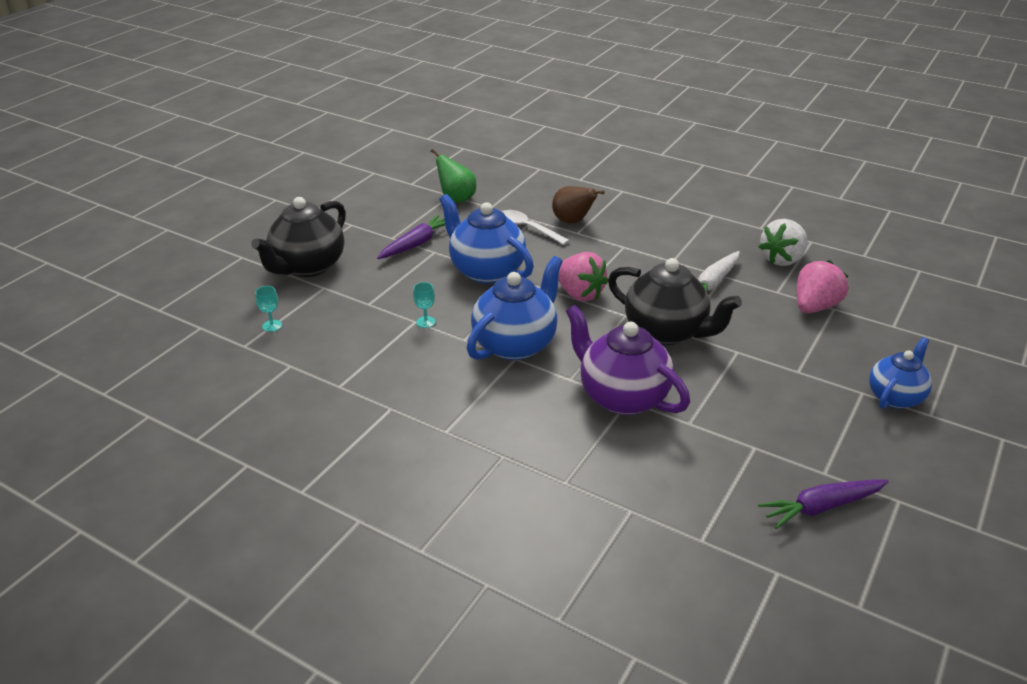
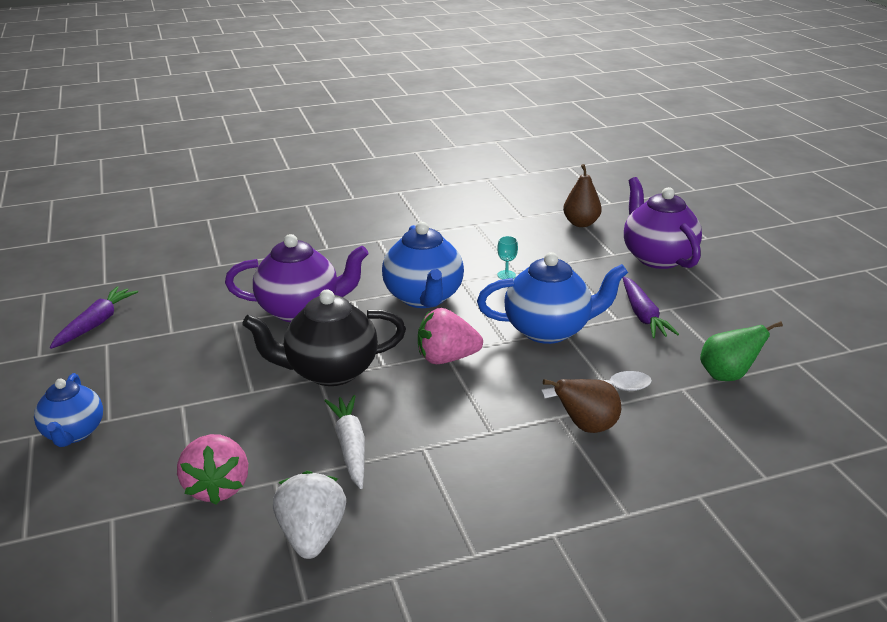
camera: 130 degrees right, 5 degrees down
black teapot [251,197,346,277] -> purple teapot [624,177,702,269]
turquoise goblet [255,286,282,332] -> brown pear [563,164,602,227]

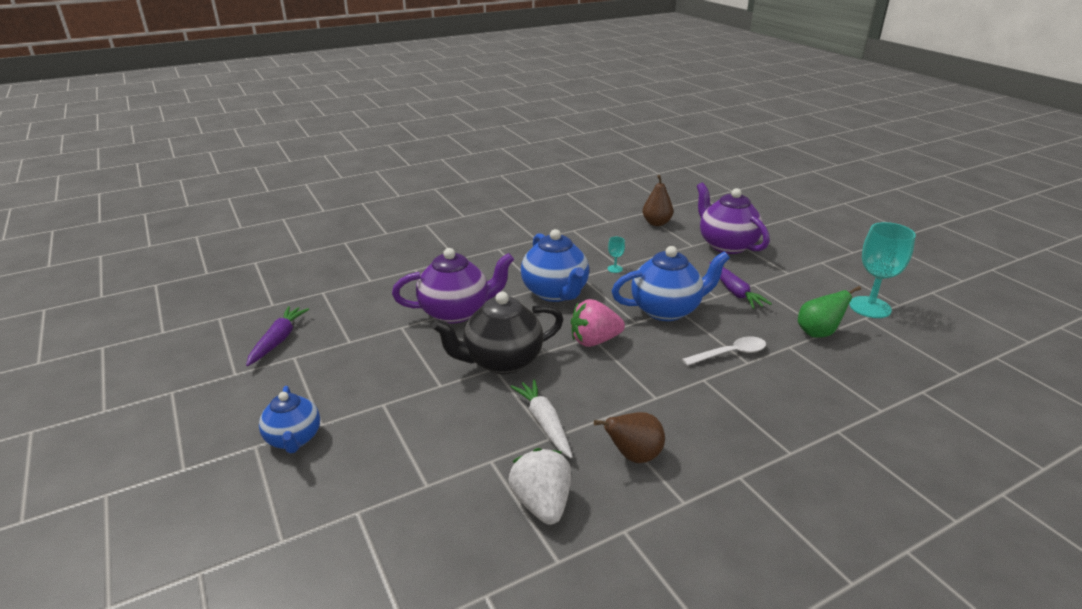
camera: 10 degrees left, 0 degrees up
pink strawberry [177,434,248,505] -> none
brown pear [543,379,621,433] -> brown pear moved to [594,412,665,463]
none -> turquoise goblet [849,222,916,318]

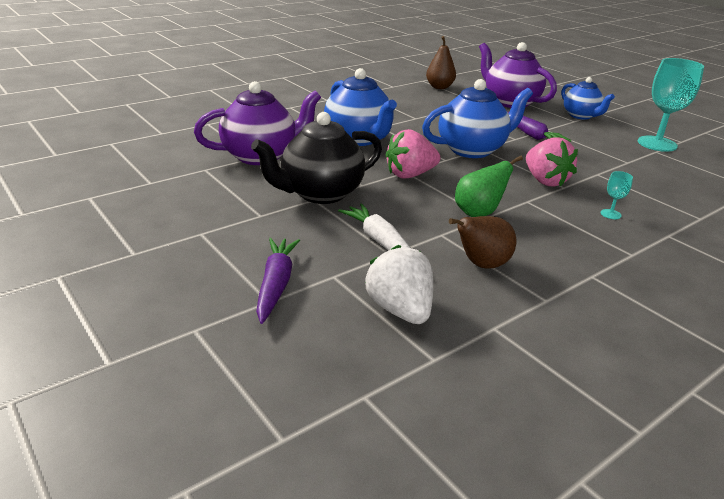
camera: 10 degrees left, 0 degrees up
purple carrot [246,306,309,366] -> purple carrot moved to [256,238,300,324]
blue teapot [259,386,320,454] -> blue teapot moved to [561,77,615,120]
turquoise goblet [608,237,625,273] -> turquoise goblet moved to [601,171,633,219]
white spoon [682,336,766,366] -> pink strawberry [526,137,578,187]
green pear [798,286,861,338] -> green pear moved to [455,156,523,217]

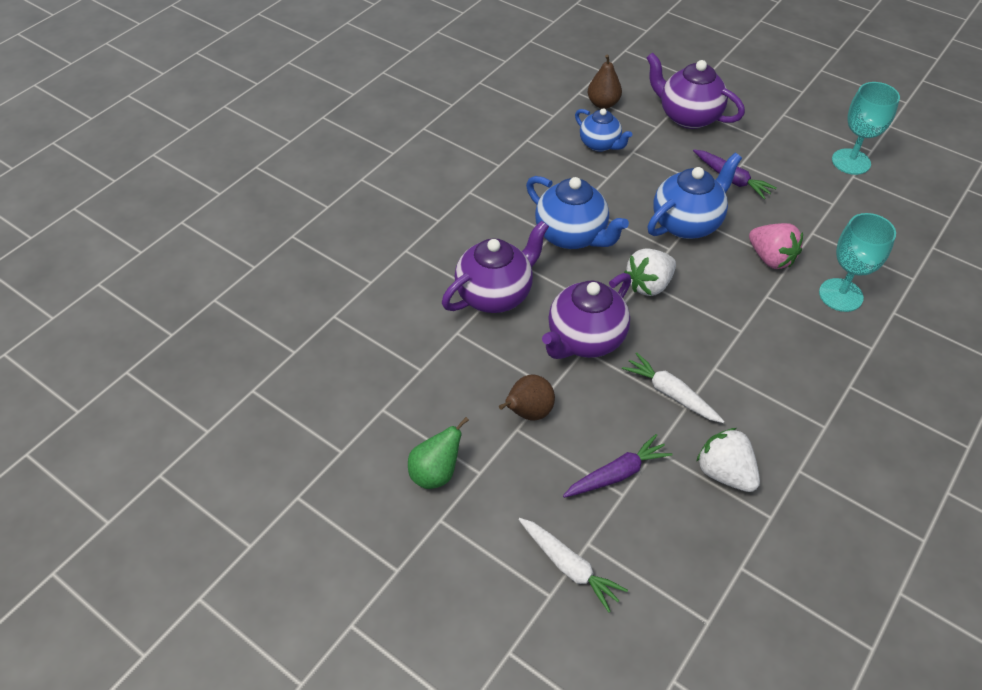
camera: 15 degrees left, 20 degrees up
black teapot [251,112,382,204] -> purple teapot [542,273,631,359]
purple carrot [256,238,300,324] -> purple carrot turned 75 degrees clockwise [563,434,672,498]
pink strawberry [386,129,441,179] -> white strawberry [624,248,676,296]
brown pear [449,216,516,269] -> brown pear moved to [499,375,555,420]
green pear [455,156,523,217] -> green pear moved to [408,417,469,489]
blue teapot [561,77,615,120] -> blue teapot moved to [575,108,633,152]
turquoise goblet [601,171,633,219] -> turquoise goblet [819,213,896,312], size x2.37
none -> white carrot [518,518,628,613]

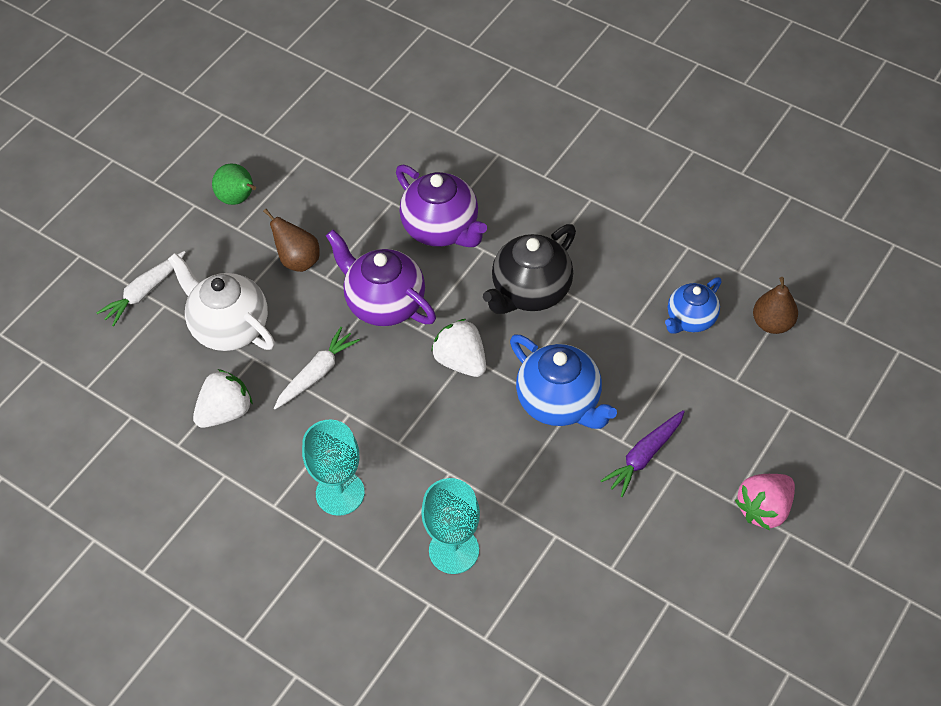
camera: 90 degrees right, 5 degrees up
blue teapot [526,176,629,249] -> black teapot [483,224,576,314]
purple carrot [563,434,672,498] -> white teapot [168,253,275,351]
purple teapot [646,52,745,129] -> none
pink strawberry [749,223,803,269] -> pink strawberry moved to [735,474,795,530]
turquoise goblet [832,82,900,175] -> turquoise goblet moved to [302,419,365,516]

